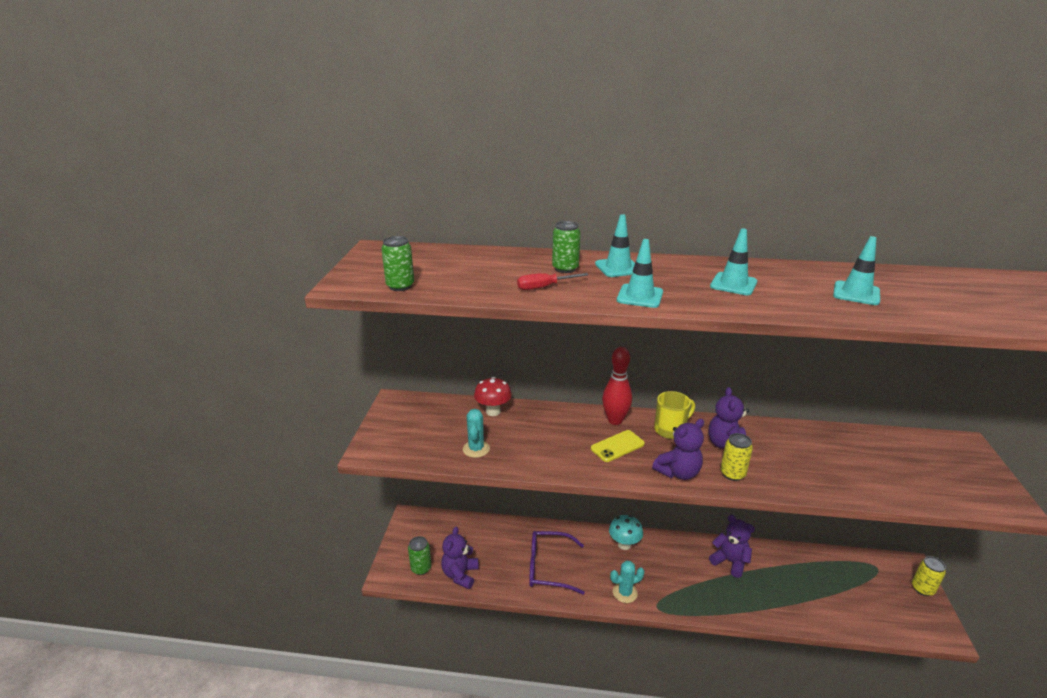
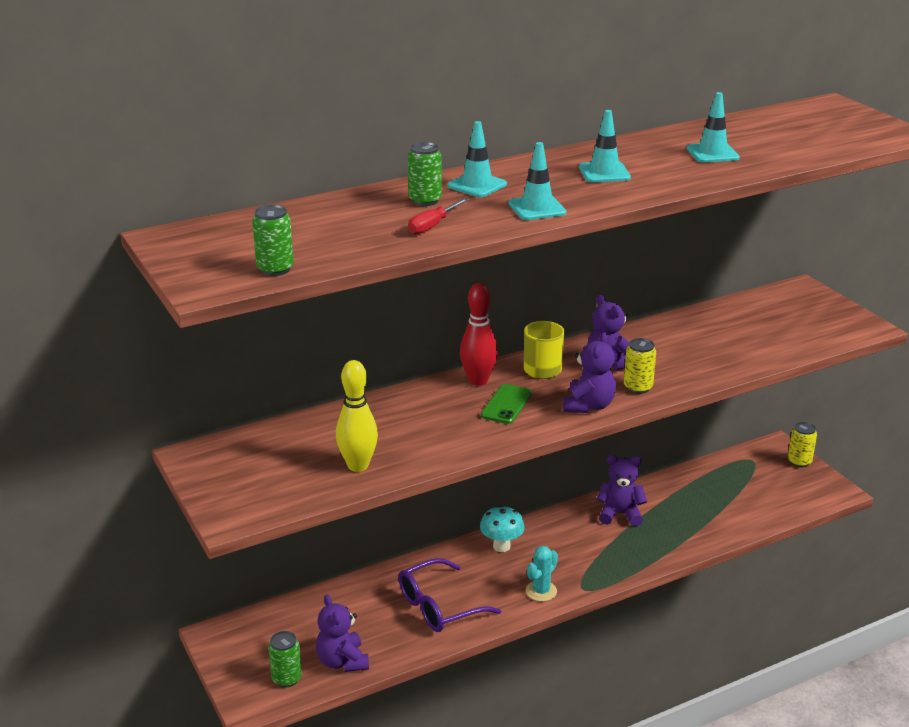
camera: 35 degrees left, 0 degrees up
turquoise cactus [463,409,490,458] -> yellow bowling pin [336,360,378,472]
red mushroom [474,377,512,416] -> none
yellow phone [591,430,645,462] -> green phone [481,384,532,424]

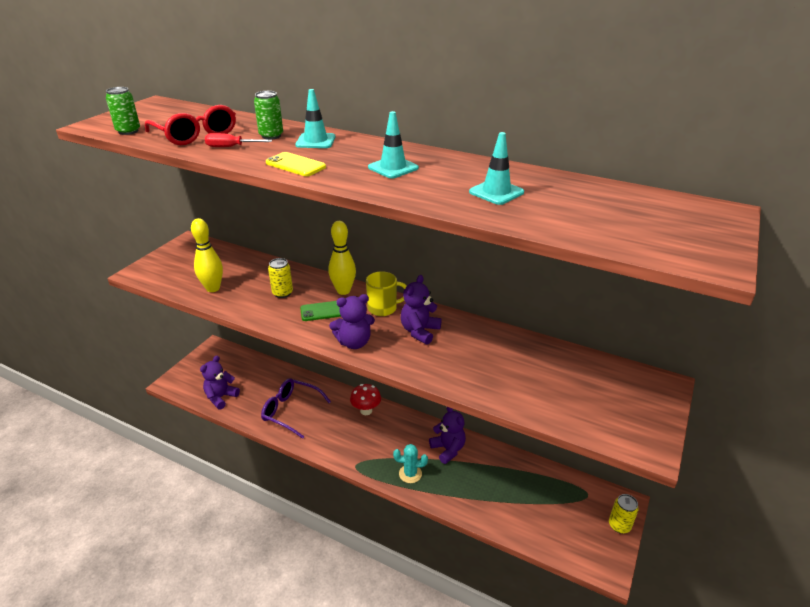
camera: 55 degrees right, 5 degrees up
green can [268,631,302,687] -> none
red bowling pin [460,283,498,386] -> yellow bowling pin [329,221,356,295]
turquoise mushroom [480,505,525,552] -> red mushroom [350,384,381,415]
turquoise traffic cone [509,142,567,220] -> yellow phone [266,152,326,176]
turquoise cactus [526,546,558,602] -> turquoise cactus moved to [393,444,428,483]
yellow can [624,338,656,394] -> yellow can moved to [268,258,293,298]
none -> red glasses [145,105,236,145]

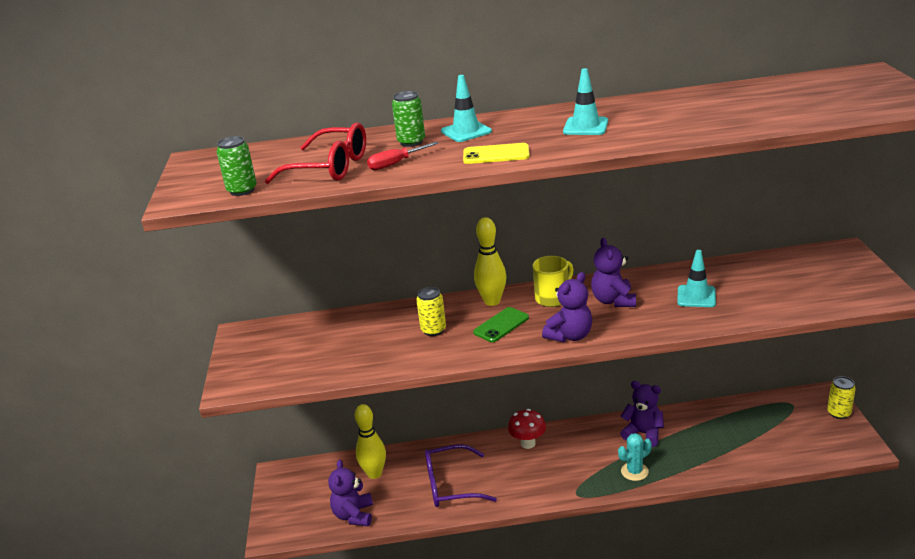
camera: 30 degrees left, 5 degrees down
yellow bowling pin [191,218,223,292] -> yellow bowling pin moved to [355,404,386,479]
turquoise traffic cone [469,132,524,205] -> turquoise traffic cone moved to [677,250,716,307]

